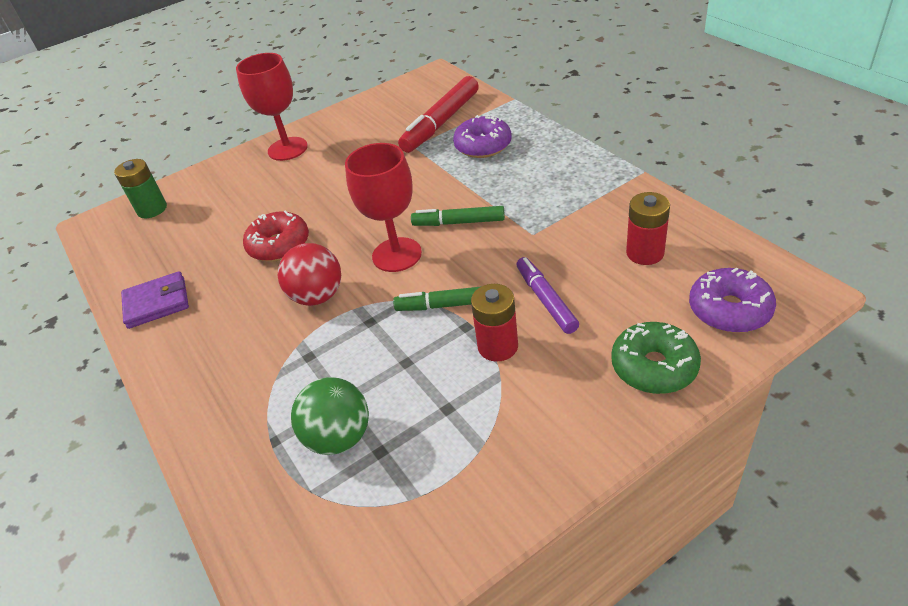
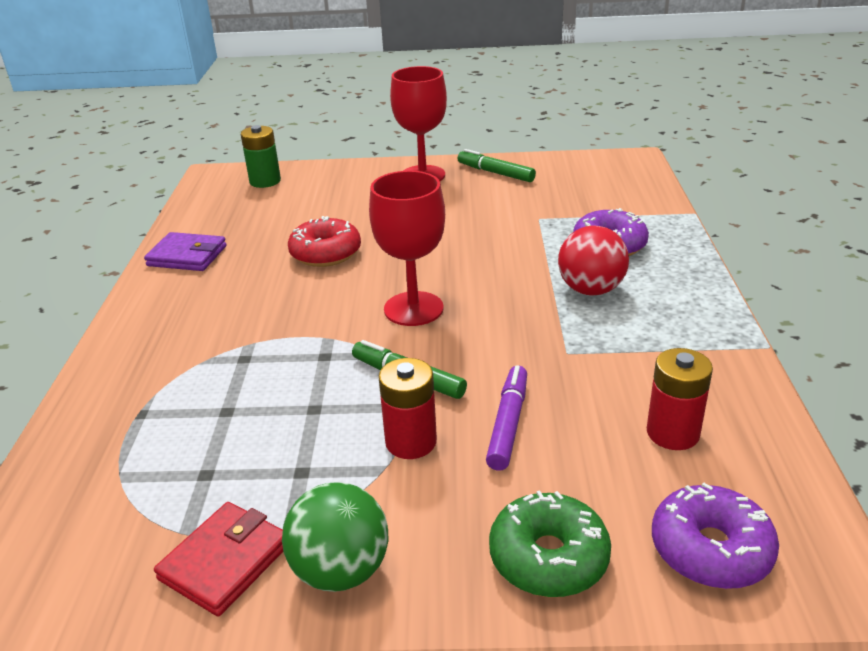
camera: 30 degrees right, 10 degrees down
red ball [278,243,341,306] -> red ball moved to [558,225,629,296]
green ball [291,377,369,455] -> green ball moved to [282,482,388,592]
red marker [398,76,479,153] -> none
green marker [411,206,505,226] -> green marker moved to [458,149,536,182]
none -> red wallet [154,502,283,616]

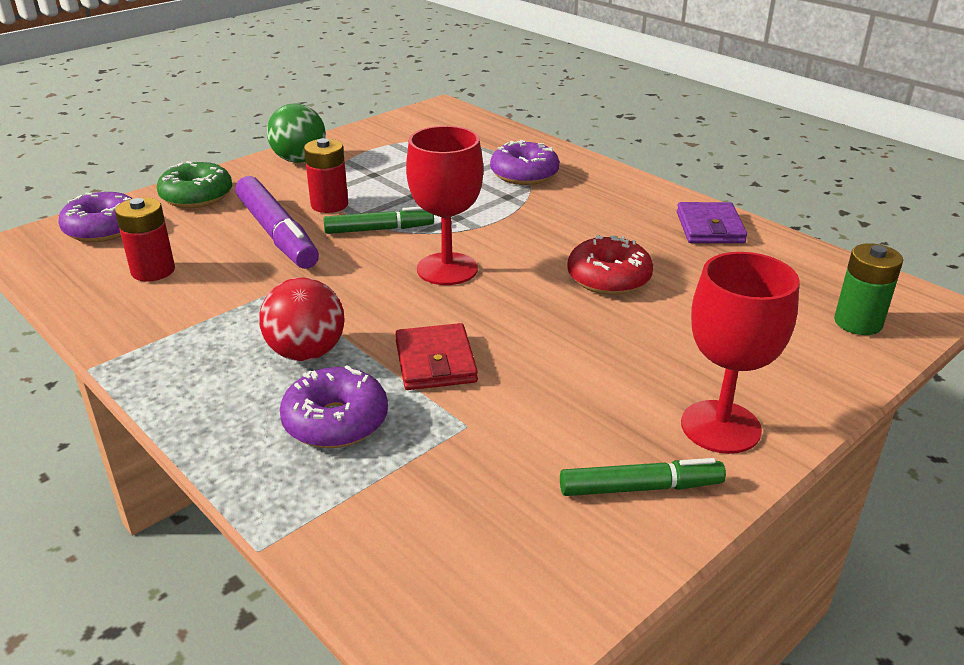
camera: 135 degrees right, 0 degrees up
purple wallet [144,232,227,271] -> purple wallet turned 60 degrees counterclockwise [677,202,748,243]
red wallet [154,502,283,616] -> red wallet moved to [395,323,478,390]
purple marker [486,365,527,471] -> purple marker [235,176,319,269], size x1.60
none -> purple donut [490,140,559,185]

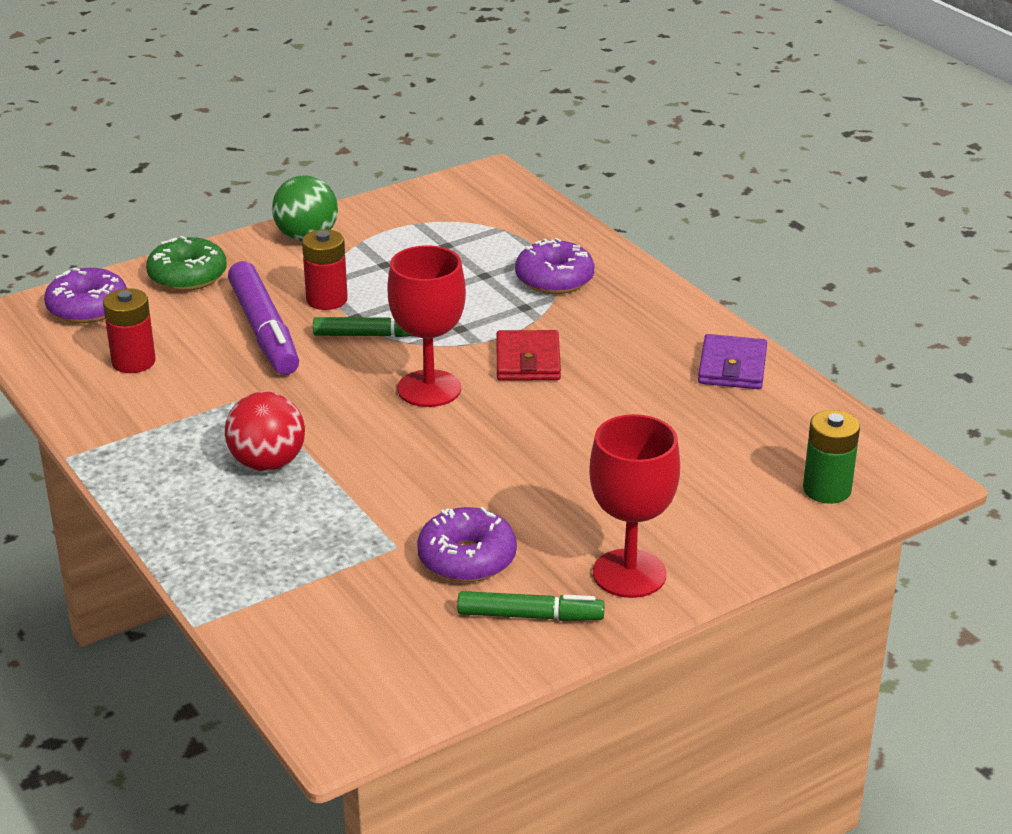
camera: 10 degrees right, 0 degrees up
purple donut [280,365,388,448] -> purple donut moved to [417,507,517,582]
red wallet [395,323,478,390] -> red wallet moved to [496,330,561,381]
red donut [567,235,653,295] -> none

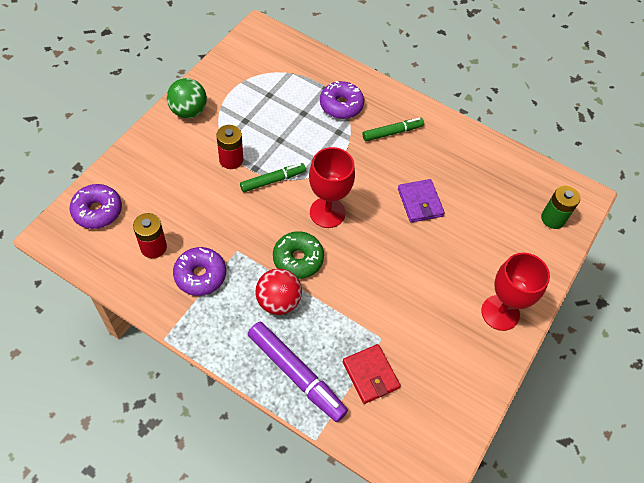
camera: 30 degrees left, 25 degrees up
green donut [146,236,227,291] -> green donut moved to [273,231,324,279]
purple marker [228,261,299,375] -> purple marker moved to [248,322,348,422]
purple donut [417,507,517,582] -> purple donut moved to [173,247,226,296]
green marker [457,591,605,621] -> green marker moved to [363,118,424,141]
red wallet [496,330,561,381] -> red wallet moved to [342,344,401,404]
purple wallet [698,334,767,389] -> purple wallet moved to [398,179,445,223]

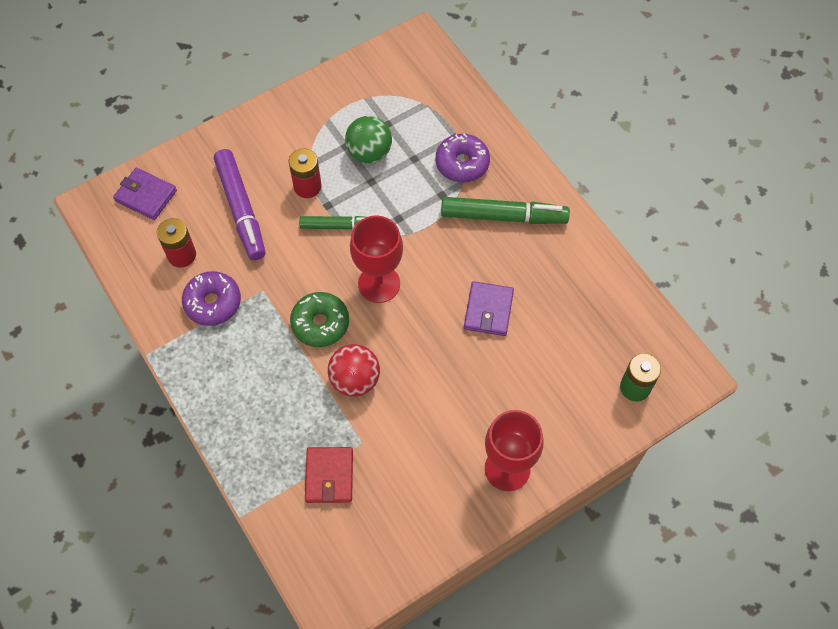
camera: 30 degrees right, 5 degrees up
purple donut [69,184,122,229] -> purple wallet [113,168,177,220]
green ball [167,78,207,118] -> green ball moved to [345,116,392,163]
purple marker [248,322,348,422] -> purple marker moved to [214,149,266,260]
red ball [255,269,302,315] -> red ball moved to [328,344,380,397]
green marker [363,118,424,141] -> green marker [441,197,570,224], size x1.60

